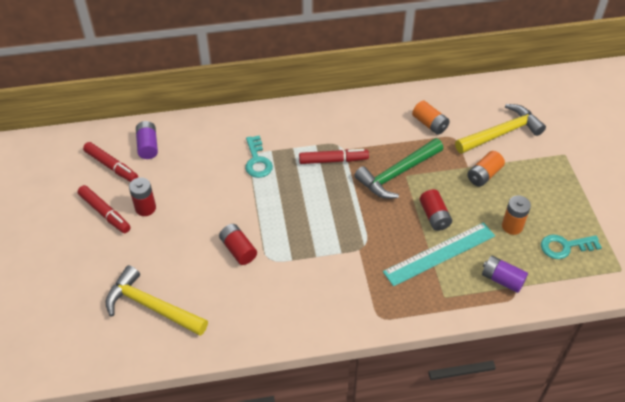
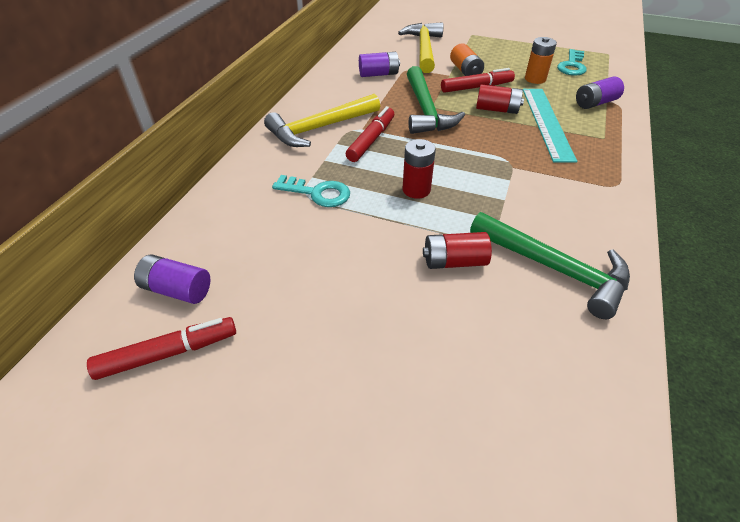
camera: 60 degrees left, 5 degrees down
red marker [77,185,131,233] -> red marker moved to [441,68,515,93]
yellow hammer [106,265,208,336] -> yellow hammer moved to [264,94,380,147]
red battery [129,177,156,216] -> red battery moved to [403,139,436,199]
orange battery [412,101,450,135] -> purple battery [359,52,400,77]
none -> green hammer [470,212,630,319]

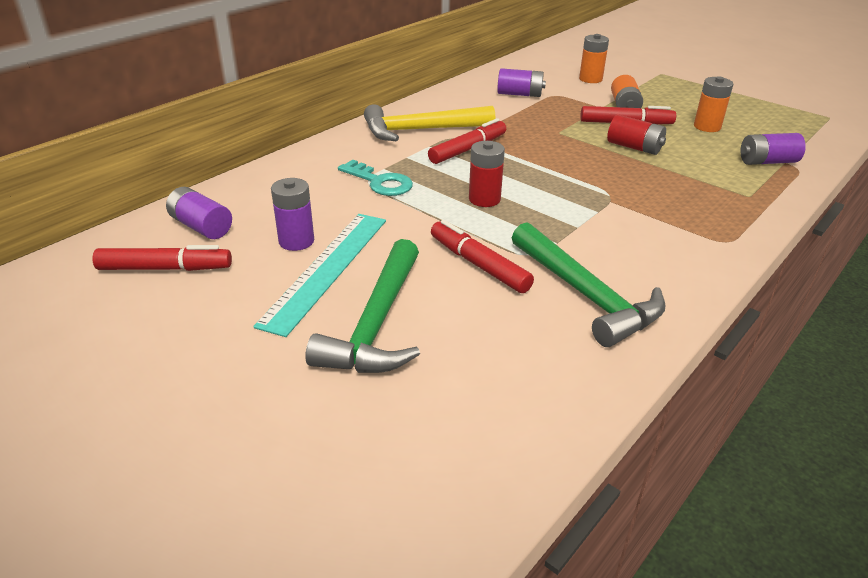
camera: 20 degrees right, 10 degrees down
yellow hammer [398,22,443,73] -> orange battery [579,34,609,83]
green hammer [407,66,465,134] -> green hammer moved to [305,239,420,373]
red battery [423,232,492,269] -> red marker [431,220,534,293]
turquoise ruler [523,89,577,163] -> turquoise ruler moved to [253,214,386,337]
turquoise key [557,49,587,76] -> none
none -> purple battery [271,178,314,251]

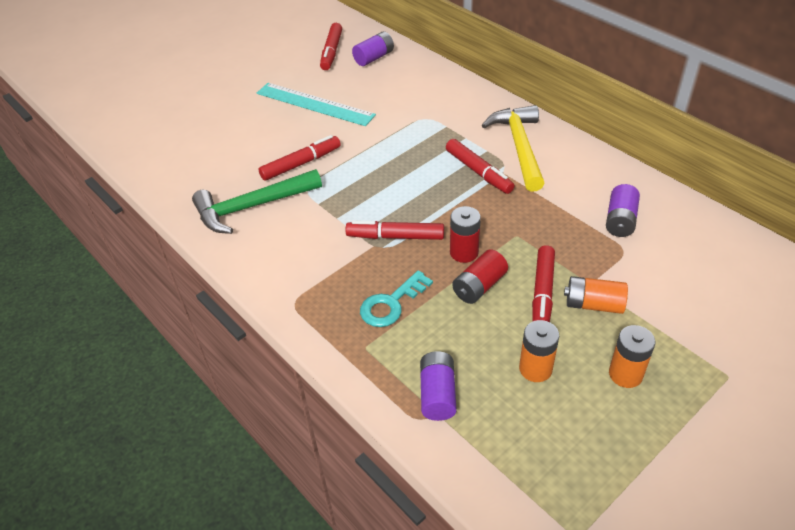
camera: 100 degrees right, 10 degrees up
purple battery [271,178,314,251] -> none
green hammer [305,239,420,373] -> none
turquoise key [338,160,413,196] -> turquoise key moved to [360,270,433,327]
red battery [469,141,505,207] -> red battery moved to [450,206,481,263]
orange battery [579,34,609,83] -> orange battery moved to [609,325,655,388]
none -> red marker [345,220,444,240]

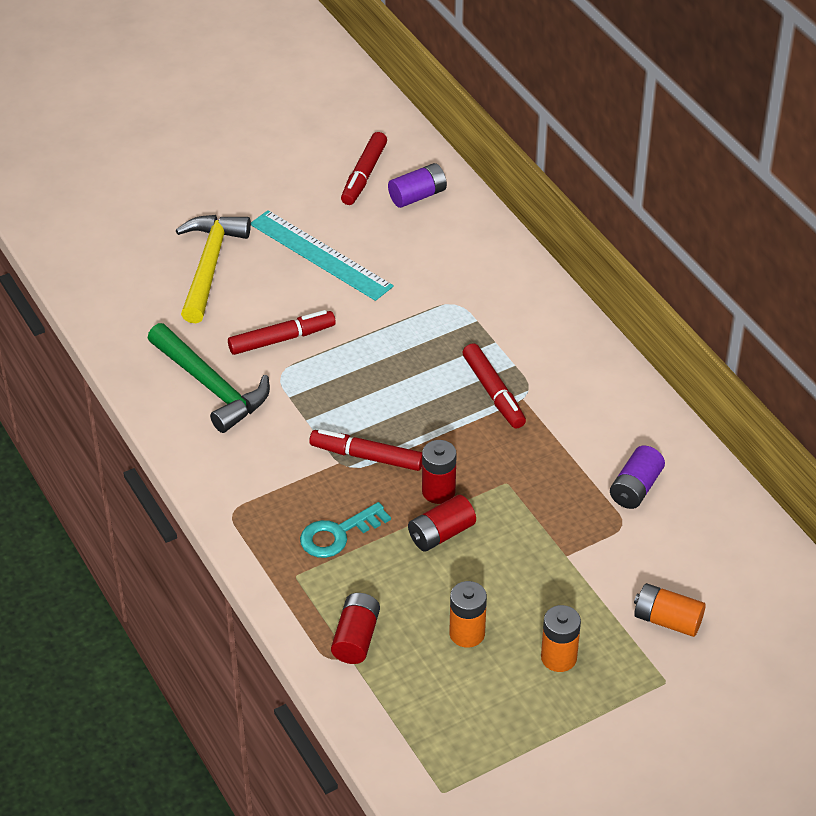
camera: 10 degrees right, 0 degrees up
green hammer [192,169,322,234] -> green hammer turned 120 degrees counterclockwise [148,323,270,433]
purple battery [420,351,456,421] -> red battery [331,593,380,664]
yellow hammer [482,105,545,192] -> yellow hammer moved to [176,215,251,323]
red marker [532,245,555,322] -> none
orange battery [564,276,628,314] -> orange battery moved to [634,583,706,637]

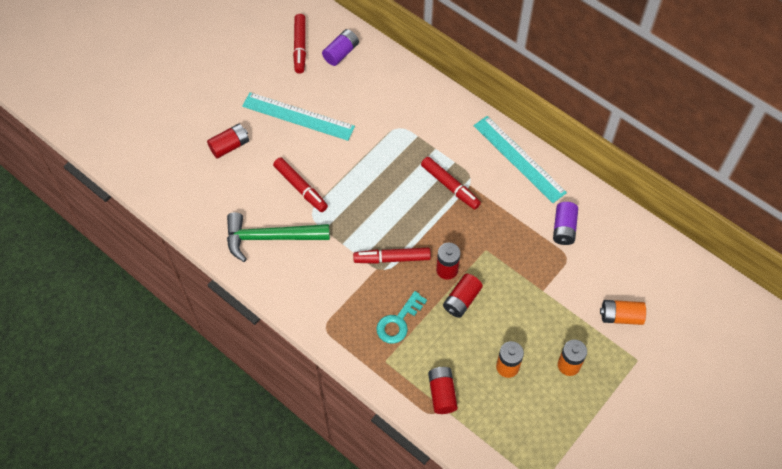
camera: 20 degrees left, 15 degrees up
green hammer [148,323,270,433] -> green hammer turned 150 degrees clockwise [227,212,330,262]
yellow hammer [176,215,251,323] -> red battery [207,124,249,159]
red marker [228,310,336,355] -> red marker turned 90 degrees clockwise [273,157,328,212]
none -> turquoise ruler [473,116,567,203]

